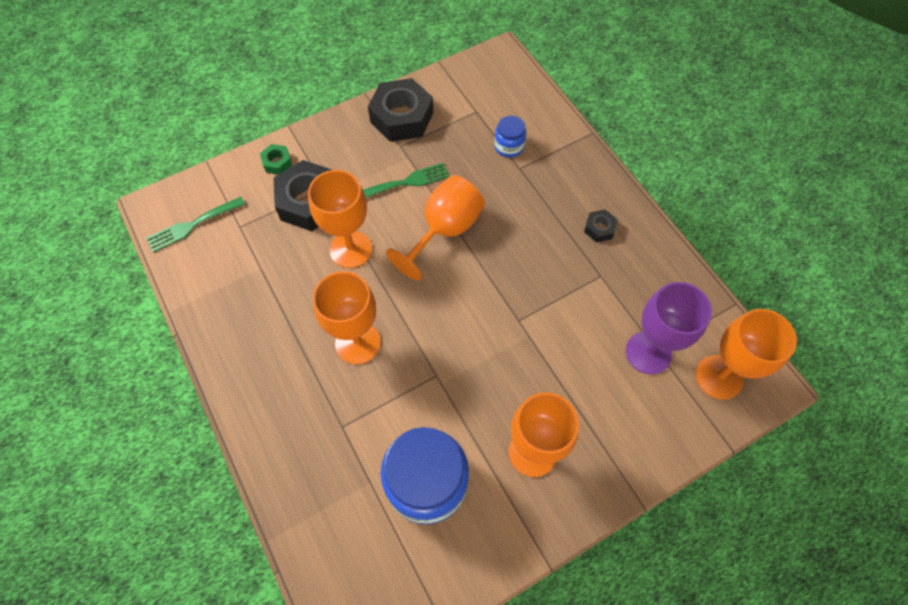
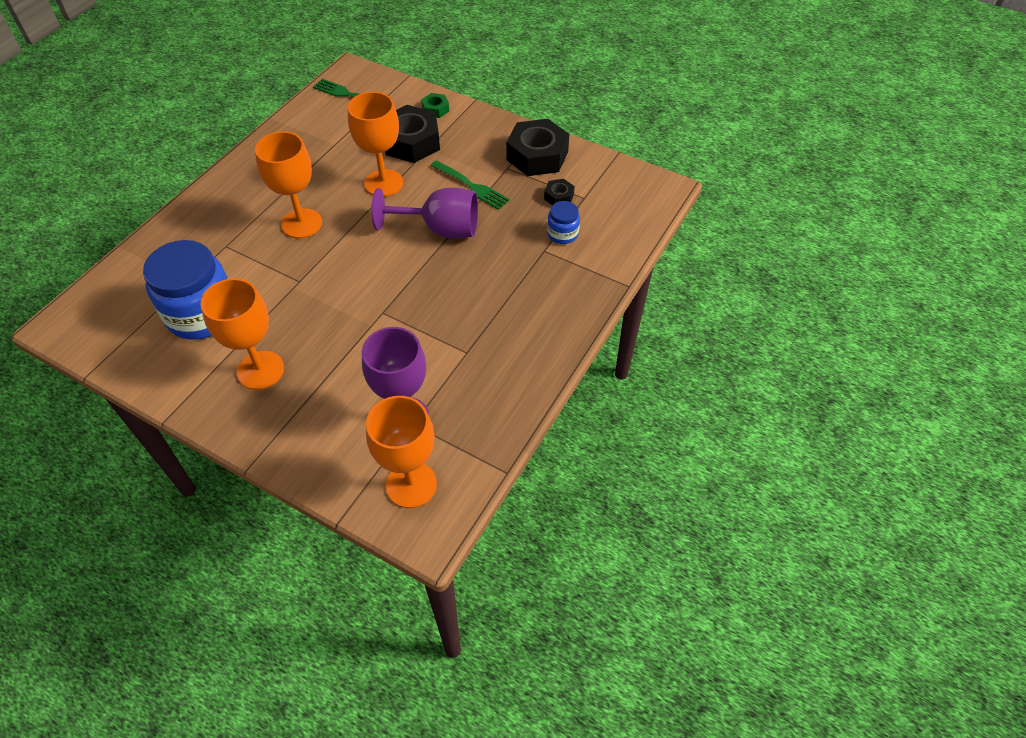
camera: 60 degrees right, 10 degrees down
orange goblet [386,175,485,281] -> purple goblet [371,188,478,238]
black nut [584,209,618,242] -> black nut moved to [544,179,575,205]

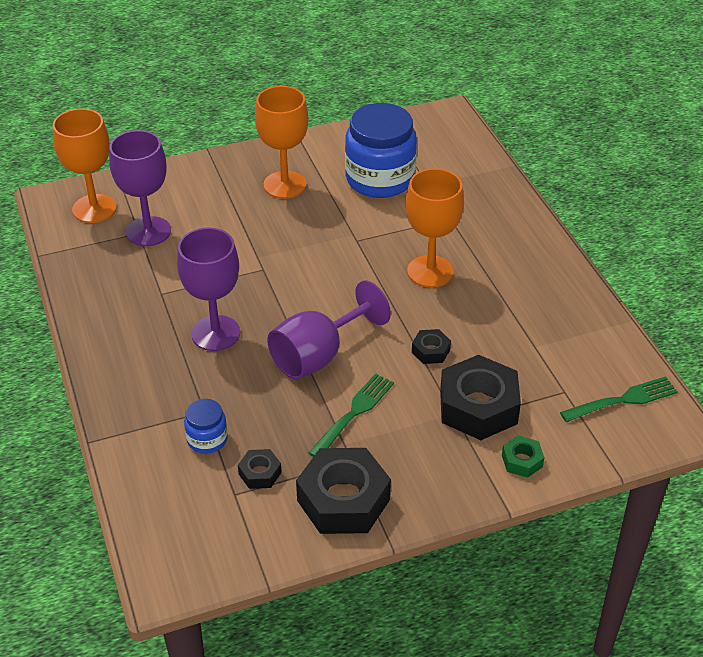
camera: 130 degrees right, 10 degrees down
orange goblet [348,92,403,197] -> black nut [412,329,451,364]
green fork [430,160,510,210] -> green fork turned 135 degrees clockwise [309,373,394,457]
none -> purple goblet [177,228,240,351]

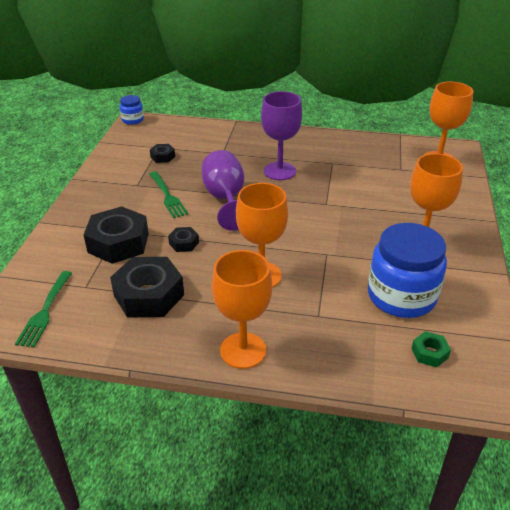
camera: 120 degrees right, 5 degrees down
purple goblet [109,130,171,246] -> none
blue jar [184,399,228,454] -> blue jar moved to [120,95,144,125]
black nut [296,448,391,534] -> black nut moved to [110,257,184,317]
green nut [502,435,545,478] -> green nut moved to [411,331,451,367]
none -> orange goblet [212,250,272,369]

